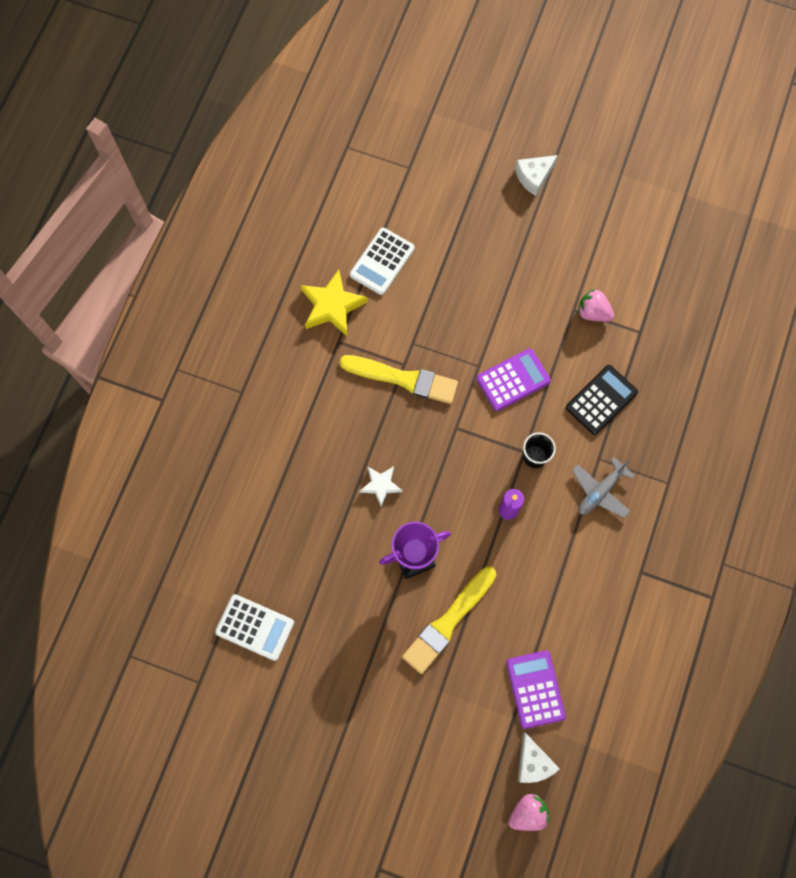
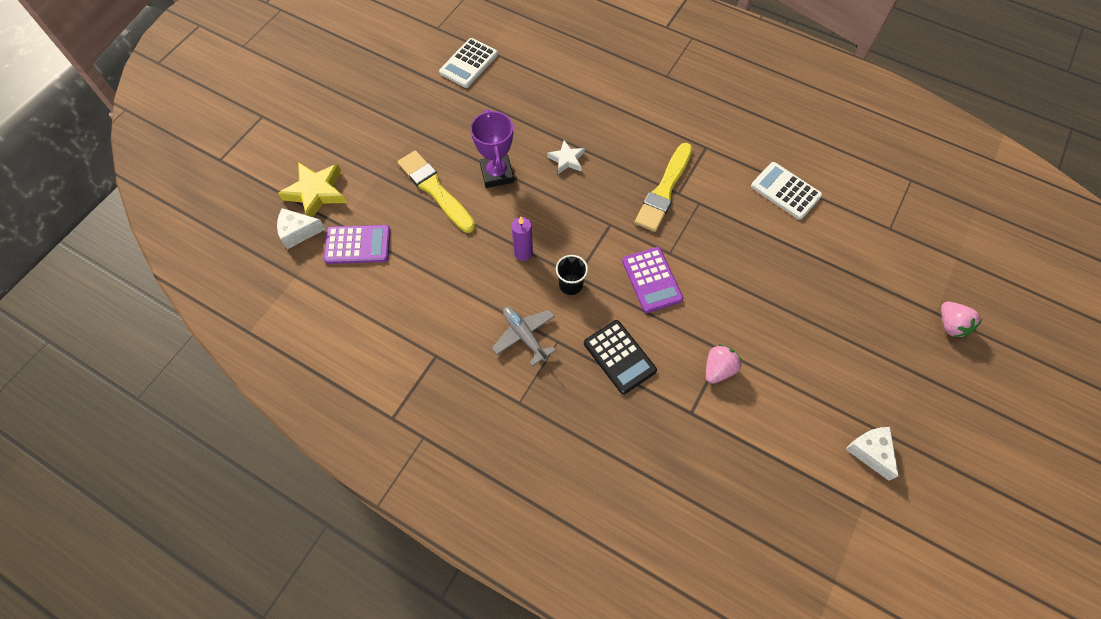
camera: 100 degrees right, 10 degrees down
yellow star [301,270,368,336] -> yellow star moved to [278,162,347,217]
pink strawberry [508,794,550,831] -> pink strawberry moved to [941,302,982,338]
white cheese [515,155,558,196] -> white cheese moved to [846,427,899,481]

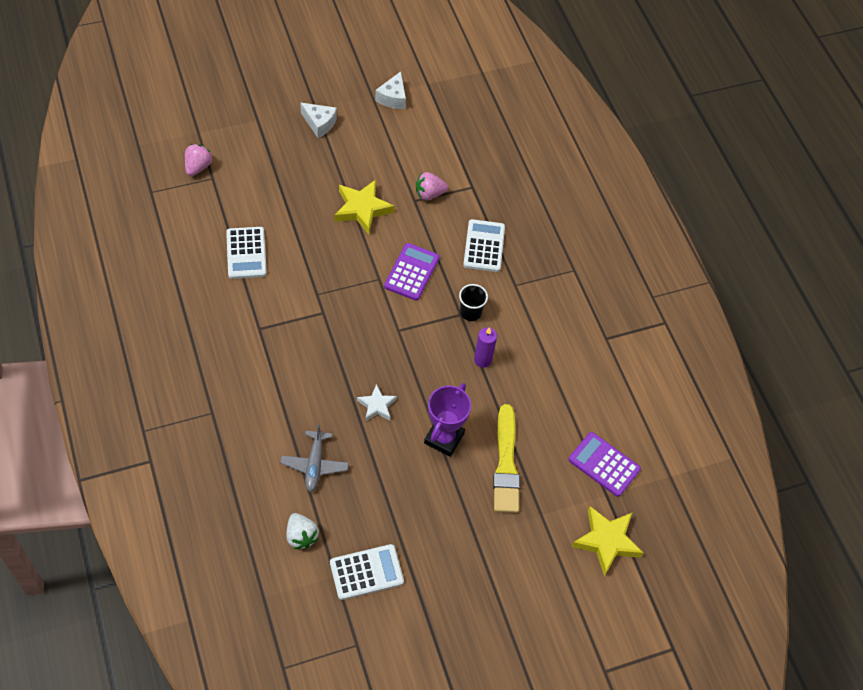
camera: 145 degrees left, 5 degrees down
white cheese [277,208,325,249] -> white cheese moved to [300,102,337,138]
grey plane [492,307,556,366] -> grey plane moved to [280,423,349,492]
black calculator [584,320,657,394] -> white calculator [463,219,505,272]
yellow brush [635,143,693,232] -> none
pink strawberry [941,302,982,338] -> pink strawberry moved to [185,144,212,176]
none -> white strawberry [286,513,319,549]
none -> yellow star [334,180,395,235]

